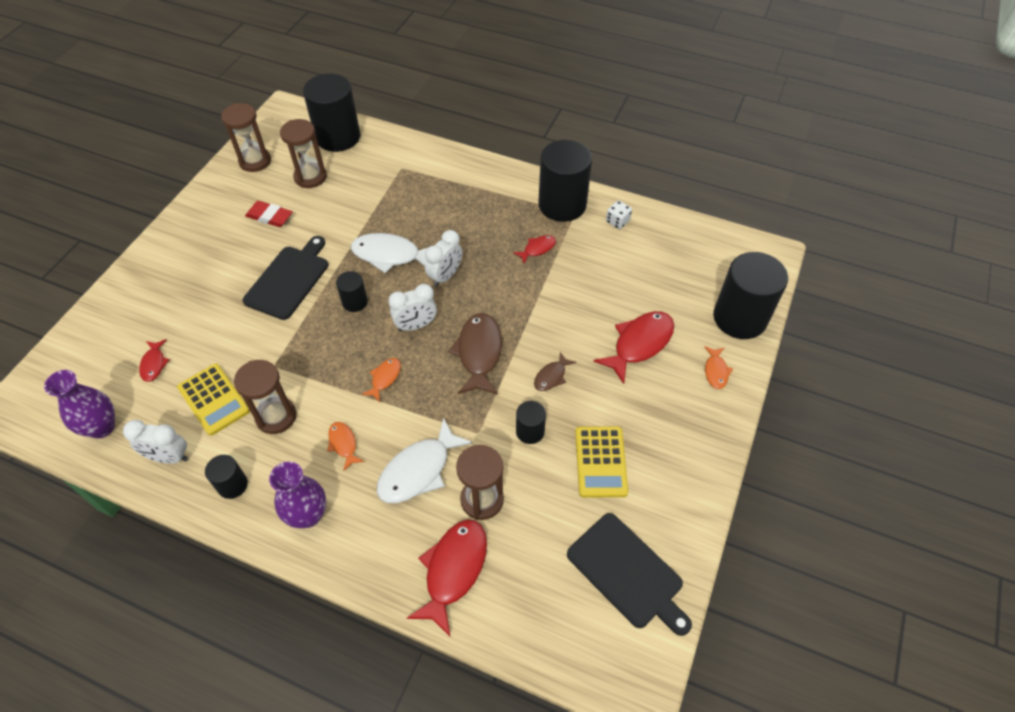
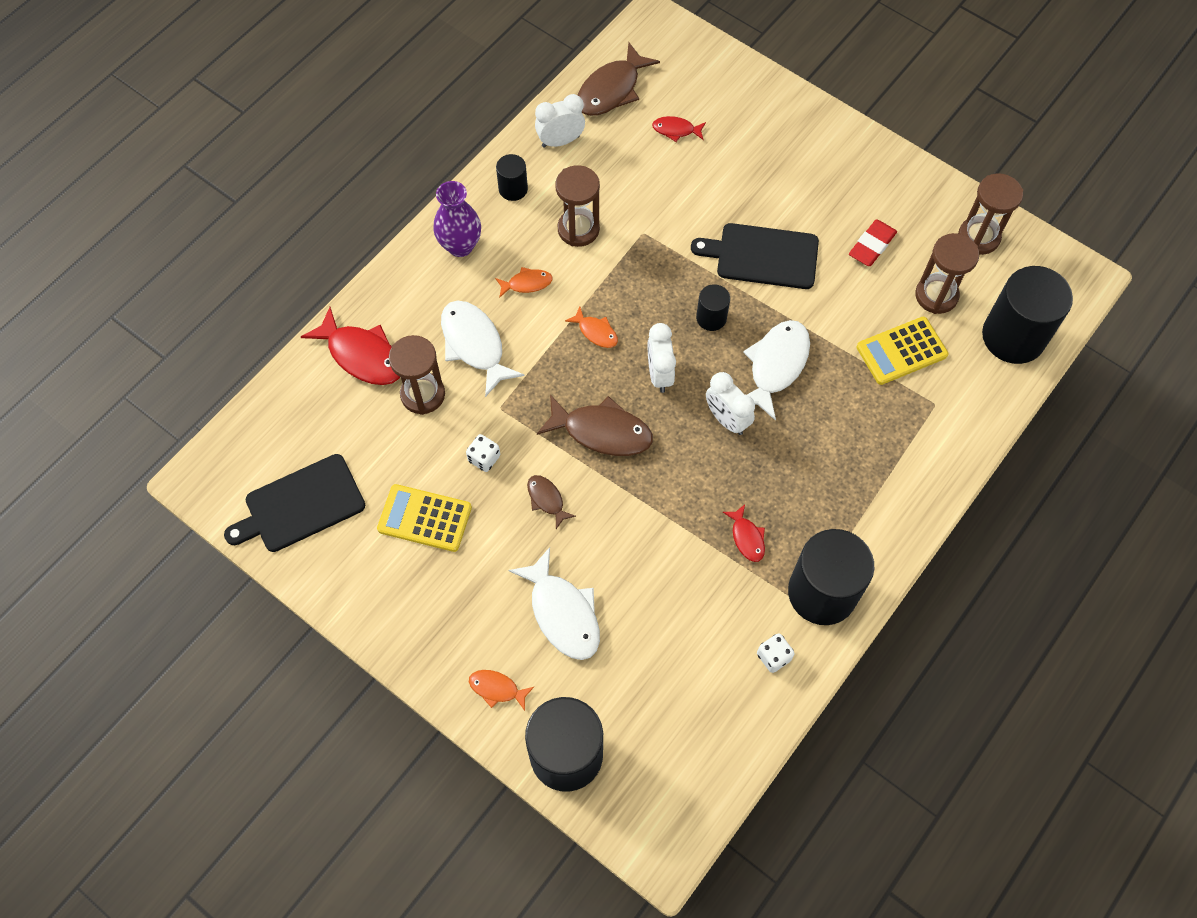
camera: 105 degrees right, 10 degrees up
purple vase [44,370,115,438] -> brown fish [578,43,660,116]
white clock [123,420,188,464] -> white clock turned 45 degrees clockwise [535,94,585,148]
yellow calculator [177,364,250,436] -> yellow calculator moved to [857,317,948,385]
black cutting board [243,236,328,320] -> black cutting board turned 150 degrees clockwise [691,223,819,289]
black cylinder [516,401,546,444] -> white dice [466,434,500,472]
red fish [594,311,674,384] -> white fish [509,547,600,660]

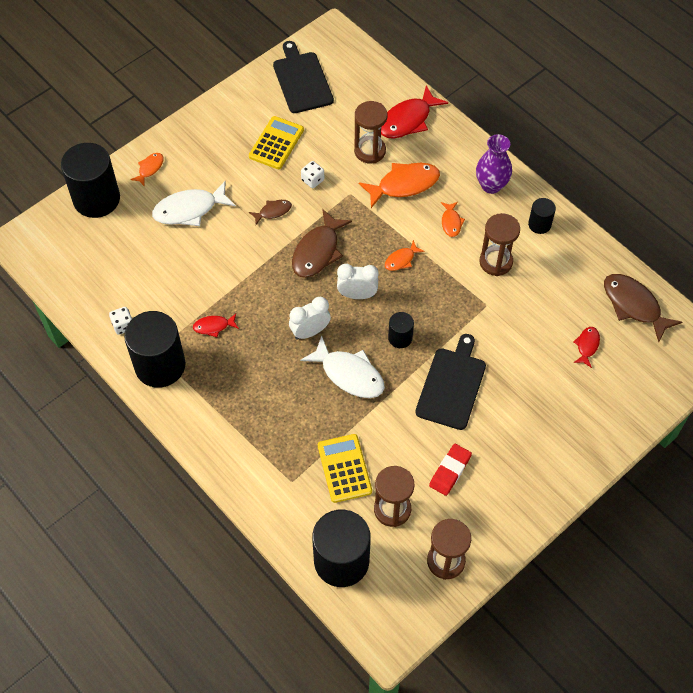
camera: 100 degrees right, 5 degrees down
white fish [441,300,524,397] -> orange fish [359,163,440,208]
white clock [535,94,585,148] -> none
red eraser [849,220,897,266] -> red eraser turned 75 degrees clockwise [429,444,472,496]

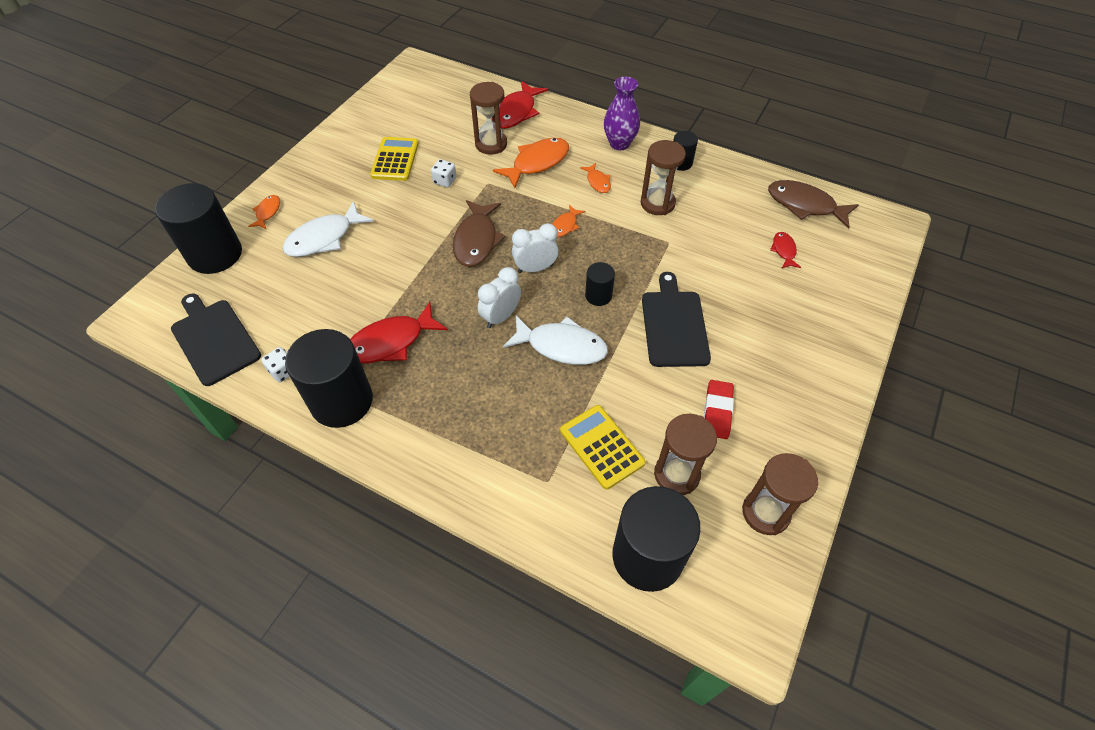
camera: 20 degrees left, 5 degrees down
red fish [193,313,239,337] -> red fish [350,302,448,363], size x1.91
brown fish [249,200,292,225] -> none
black cutting board [273,41,334,113] -> black cutting board moved to [171,294,261,386]

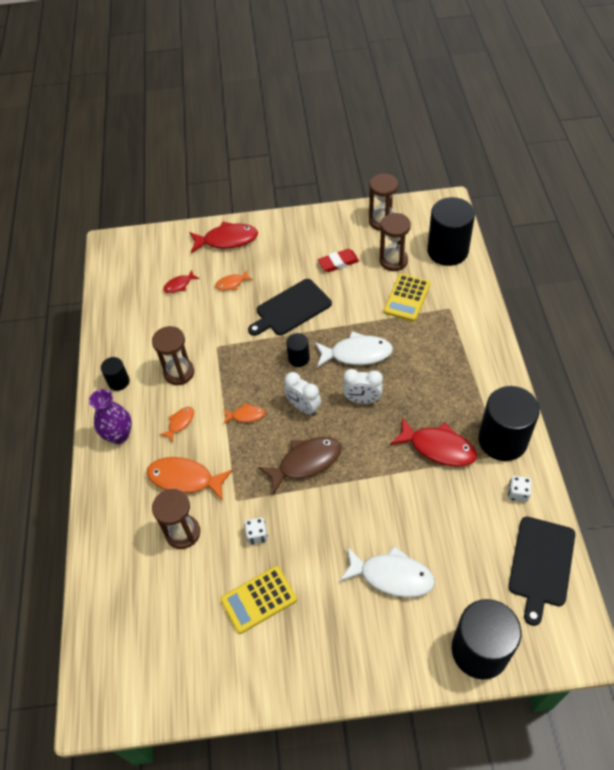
camera: 120 degrees left, 0 degrees up
orange fish [248,195,280,229] -> orange fish moved to [215,270,253,290]
red fish [492,81,548,129] -> red fish moved to [189,221,258,253]
white fish [503,316,608,365] -> white fish turned 105 degrees clockwise [315,331,393,368]
brown fish [768,180,859,228] -> none

